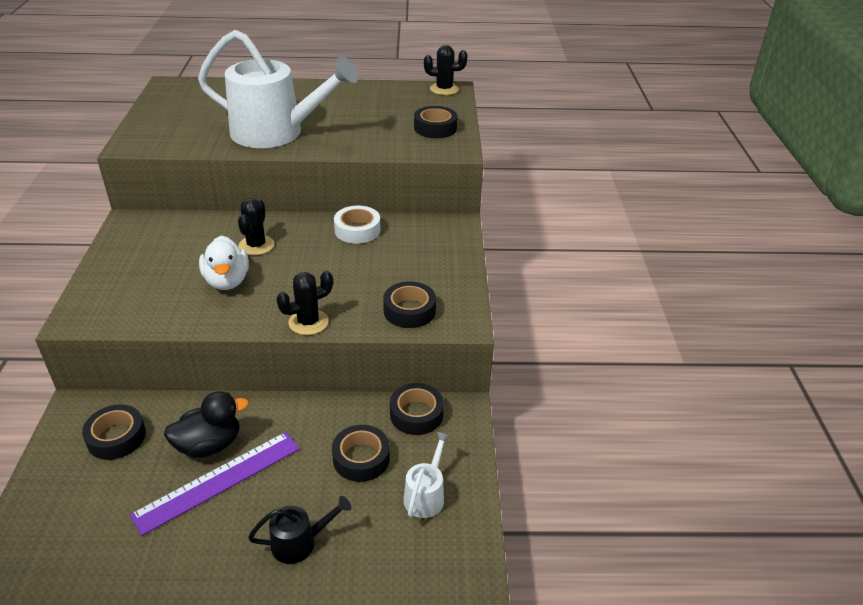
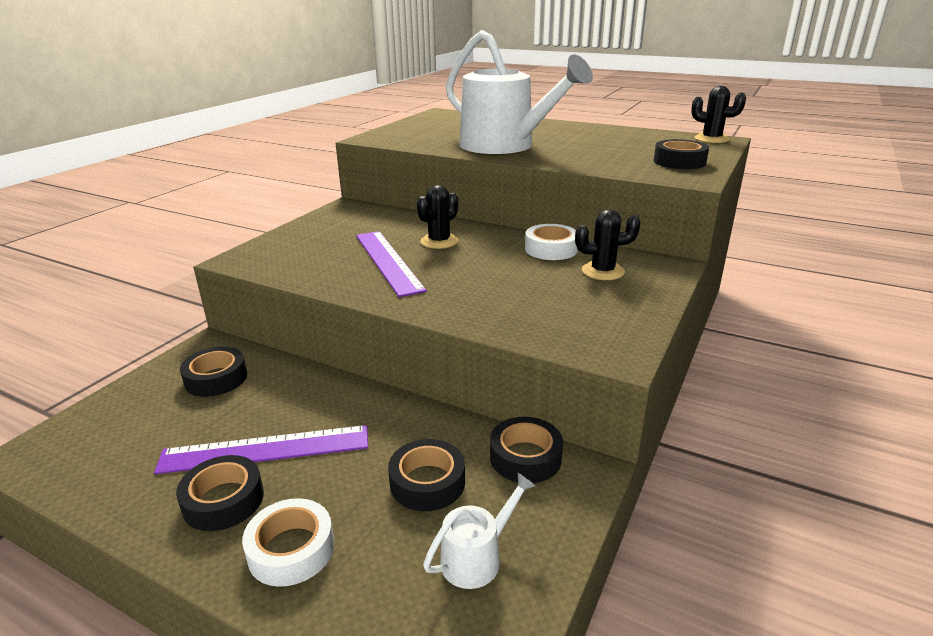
camera: 30 degrees right, 10 degrees down
black duck [164,391,249,458] -> none
white duck [199,236,249,290] -> purple ruler [356,231,427,297]
black watering can [248,496,352,564] -> white tape [242,498,334,587]
black cactus [276,271,333,335] -> black cactus moved to [575,209,641,280]
black tape [383,281,436,328] -> black tape moved to [176,455,264,531]

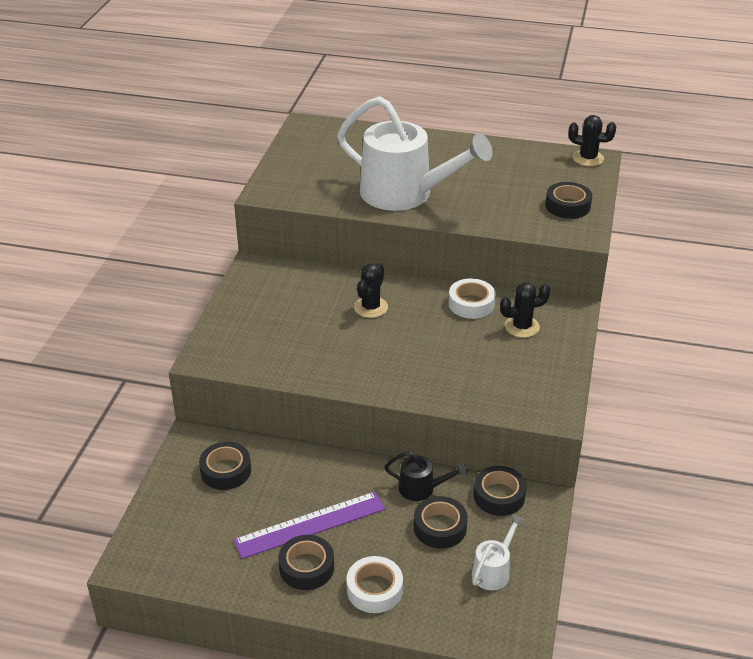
camera: 15 degrees left, 10 degrees up
purple ruler [356,231,427,297] -> none
none -> black watering can [384,451,467,501]

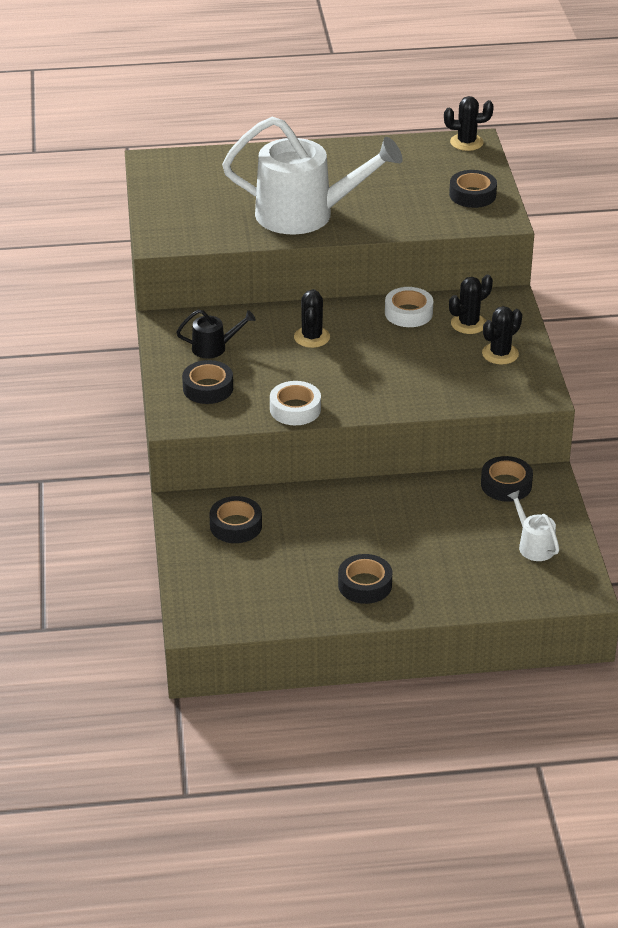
camera: 20 degrees left, 0 degrees up
purple ruler [233,491,385,559] -> none
white tape [347,556,403,613] -> white tape moved to [270,381,321,425]
black watering can [384,451,467,501] -> black watering can moved to [176,310,256,358]
black tape [414,496,467,549] -> black tape moved to [182,360,233,404]
white watering can [472,514,525,590] -> white watering can turned 45 degrees counterclockwise [507,490,560,561]
none -> black cactus [482,306,522,365]

